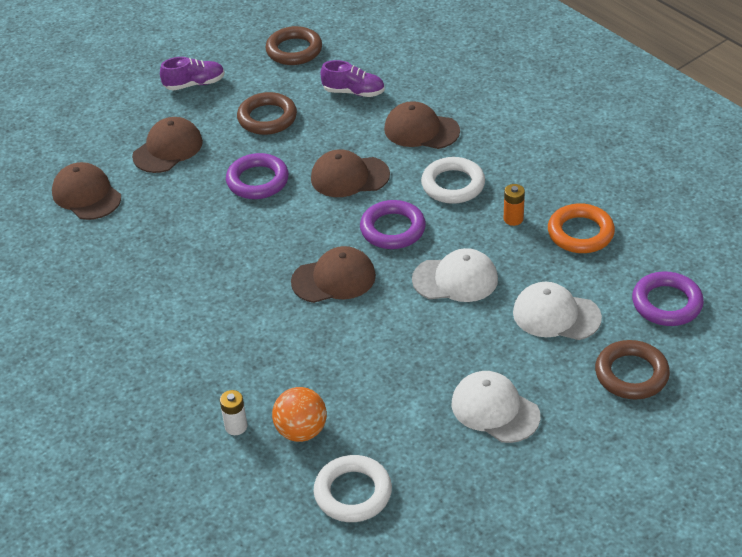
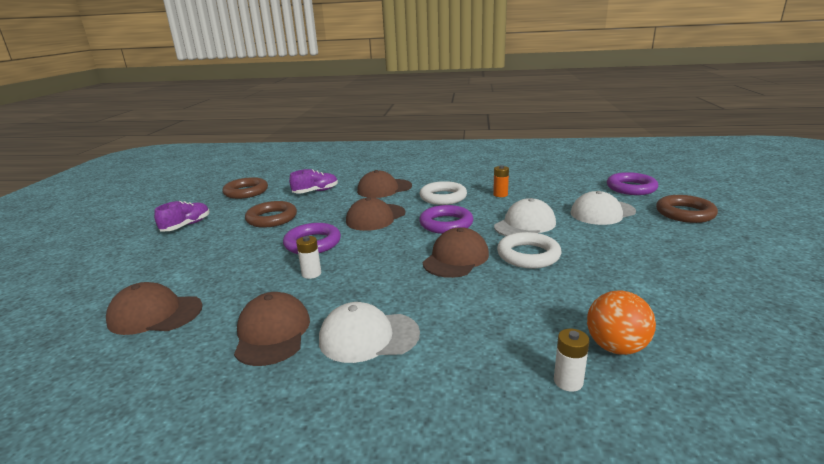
camera: 45 degrees left, 20 degrees down
brown cap [132,117,203,173] -> brown cap moved to [234,292,310,366]
white ring [314,455,392,522] -> white ring moved to [497,232,562,268]
white cap [452,371,540,443] -> white cap moved to [319,302,420,363]
orange ring [548,203,615,253] -> none
none -> white battery [296,236,321,279]

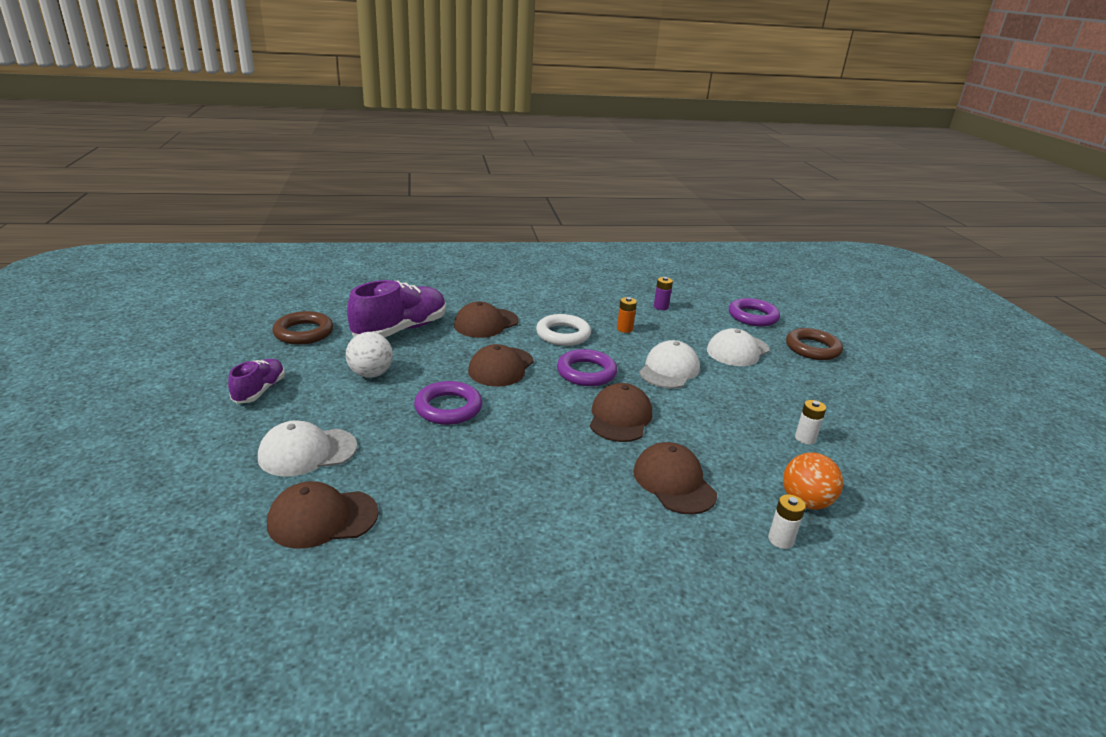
camera: 20 degrees left, 5 degrees up
brown cap [234,292,310,366] -> brown cap moved to [633,442,717,515]
brown ring [245,201,297,228] -> white ball [346,332,393,378]
purple shoe [289,169,338,194] -> purple shoe [347,280,446,337], size x1.79
white battery [296,236,321,279] -> white battery moved to [795,400,826,445]
white cap [319,302,420,363] -> white cap moved to [258,420,357,477]
white ring [497,232,562,268] -> none
none -> purple battery [654,277,673,310]

